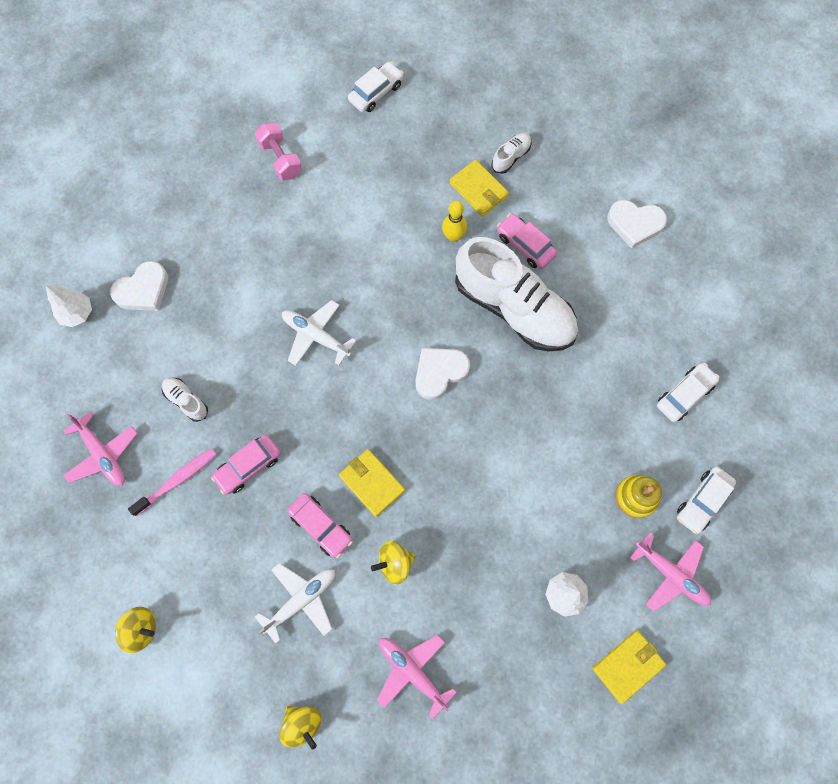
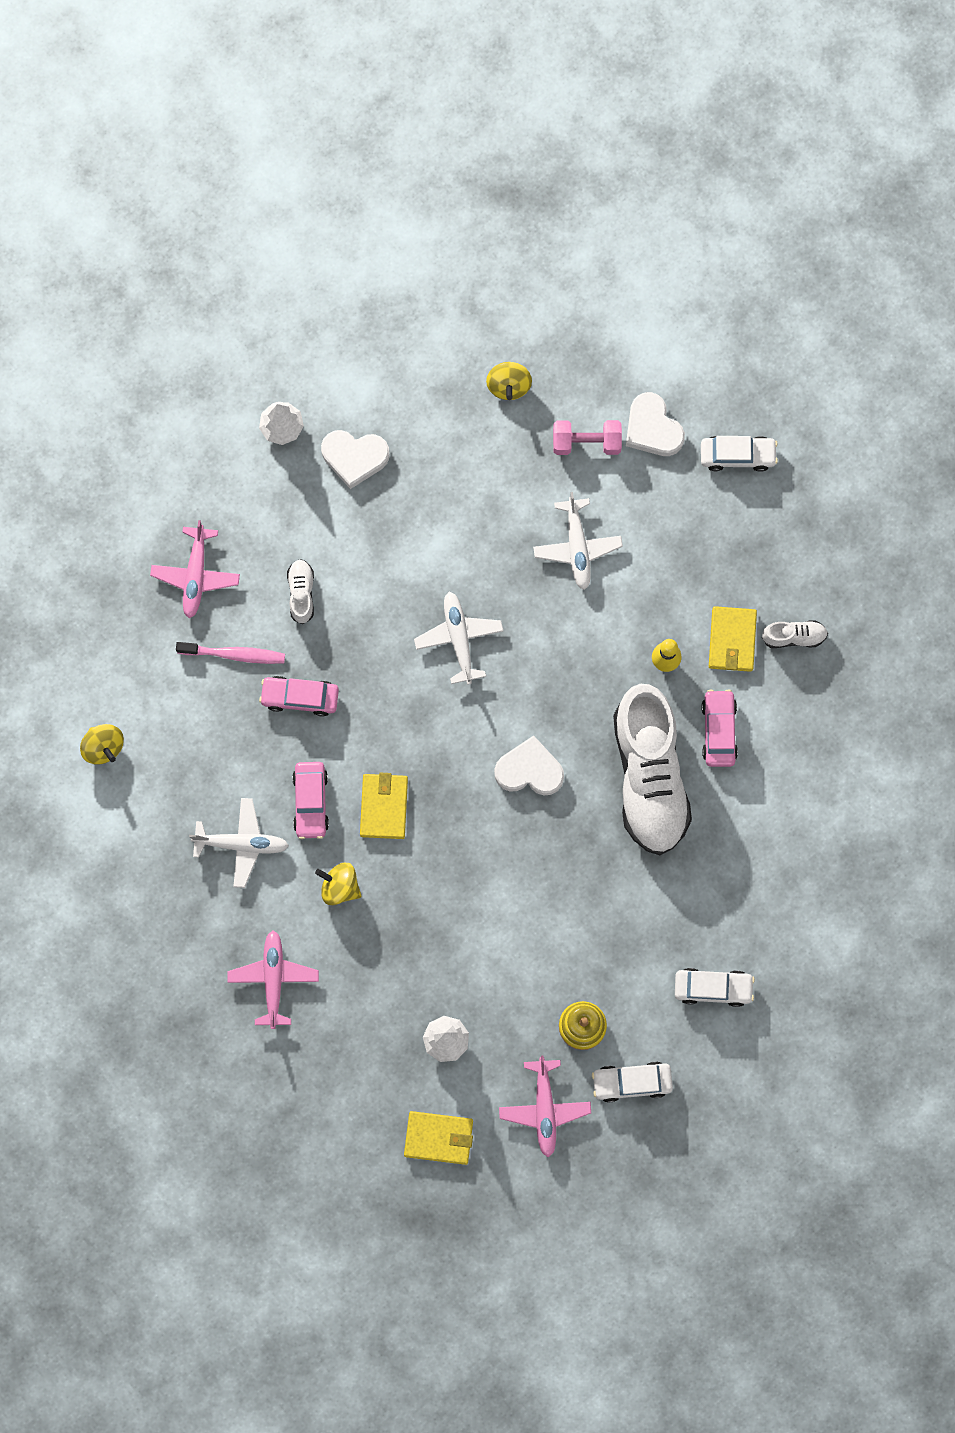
camera: 45 degrees right, 5 degrees up
pink dumbbell [255,122,302,181] -> pink dumbbell turned 75 degrees clockwise [553,420,622,455]
yellow spinning top [279,706,322,750] -> yellow spinning top moved to [486,362,532,400]
white heart [607,200,667,249] -> white heart moved to [626,392,685,456]
none -> white plane [533,492,623,590]

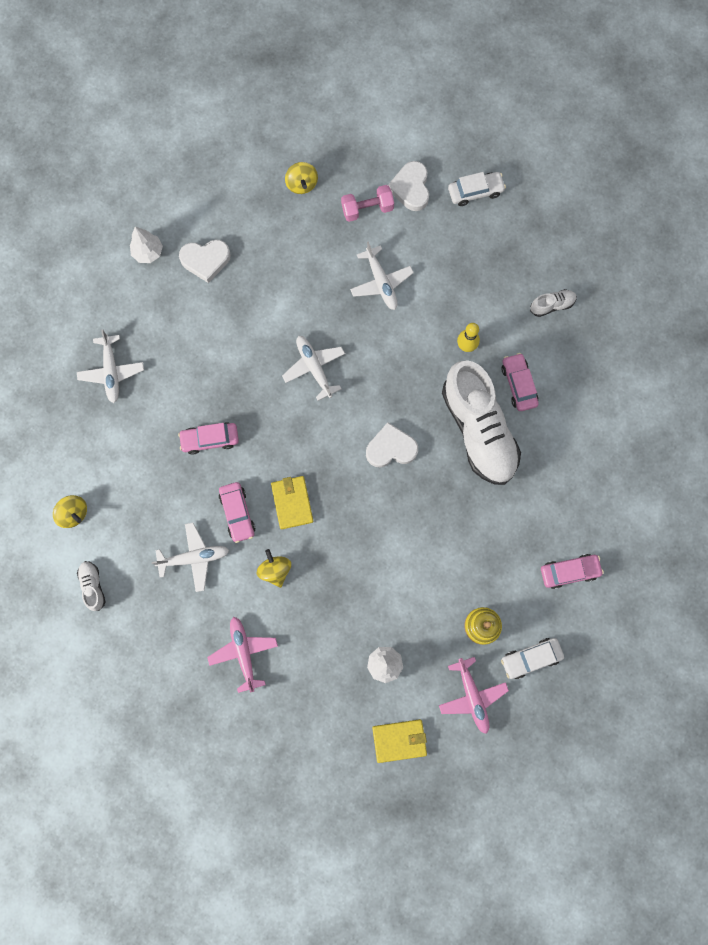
camera: 15 degrees left, 0 degrees up
pink plane [150,520,240,619] -> white plane [77,329,144,403]
pink toothbrush [176,642,285,664] -> none
white shoe [287,559,314,624] -> white shoe moved to [77,561,106,611]
yellow spinning top [315,863,361,905] -> yellow spinning top turned 60 degrees clockwise [257,549,291,588]
white heart [626,392,685,456] -> white heart turned 45 degrees clockwise [388,161,429,211]
white car [675,968,755,1007] -> pink car [541,554,604,589]
yellow wallet [709,606,757,672] -> none

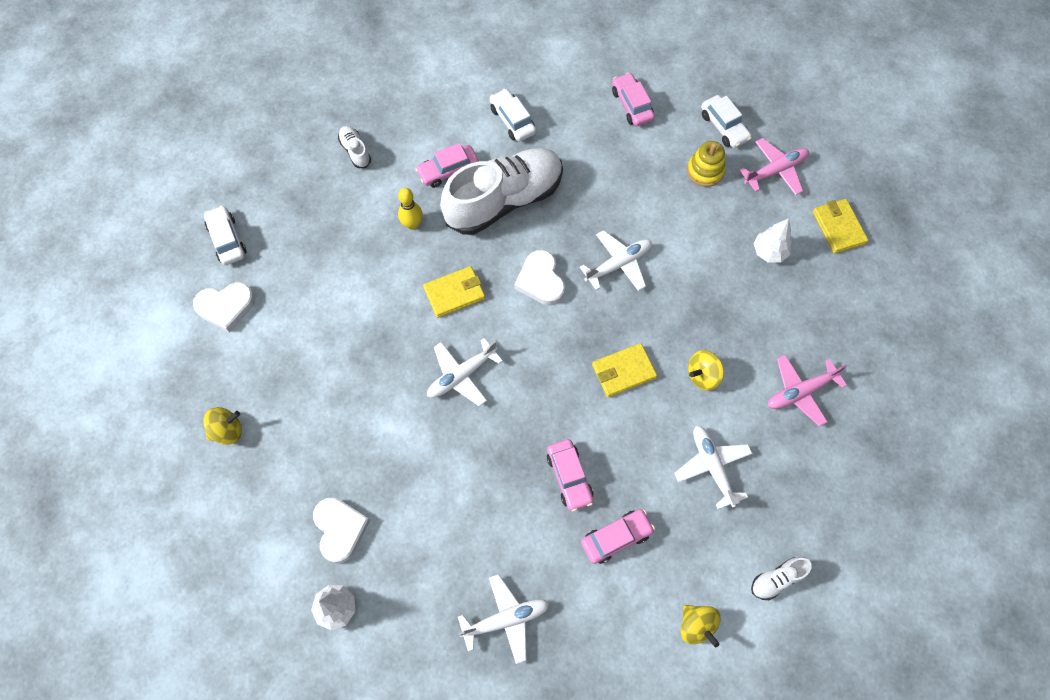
camera: 100 degrees left, 10 degrees down
yellow spinning top [53,495,87,528] -> yellow spinning top turned 120 degrees clockwise [681,605,721,648]
pink car [219,482,255,543] -> pink car moved to [581,509,655,564]
pink dumbbell [341,185,394,222] -> none
white plane [350,241,414,310] -> white plane moved to [580,230,652,291]
none -> yellow wallet [423,266,485,318]
none -> white car [490,88,536,142]

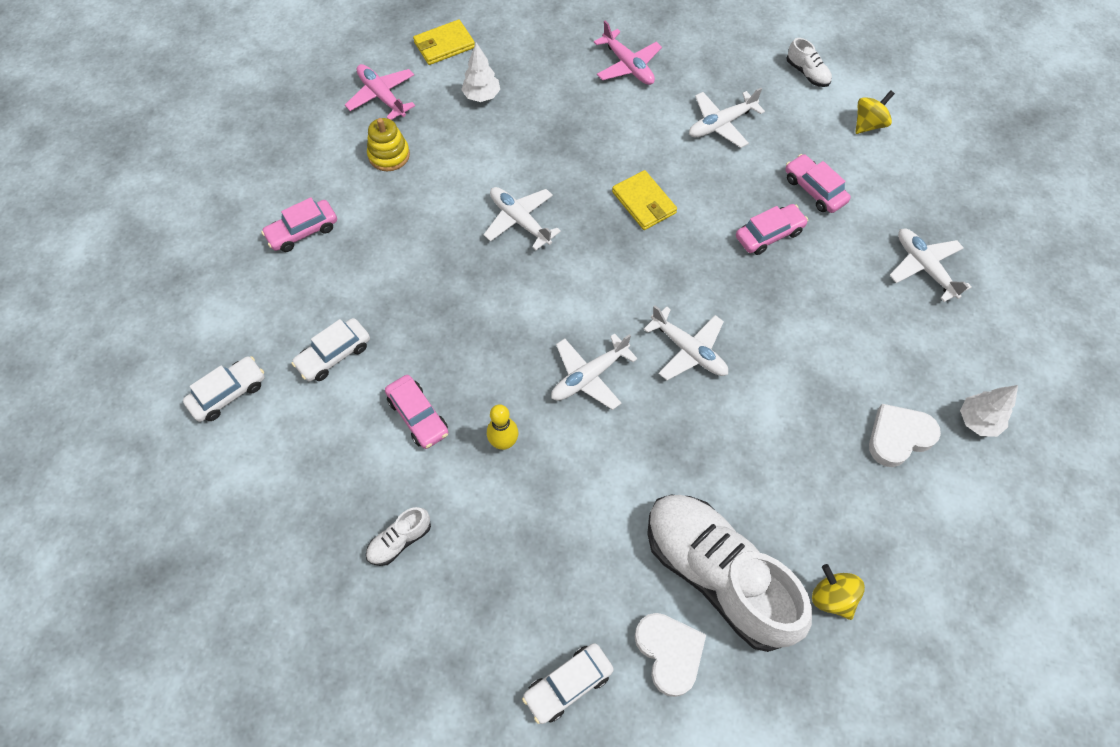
camera: 100 degrees left, 5 degrees down
yellow wallet [423,266,485,318] -> white plane [551,333,638,410]
white shoe [440,148,563,235] -> white shoe moved to [647,495,812,652]
white heart [514,250,565,306] -> none
yellow spinning top [688,350,724,391] -> none
white car [701,95,752,148] -> white car moved to [183,356,265,422]

